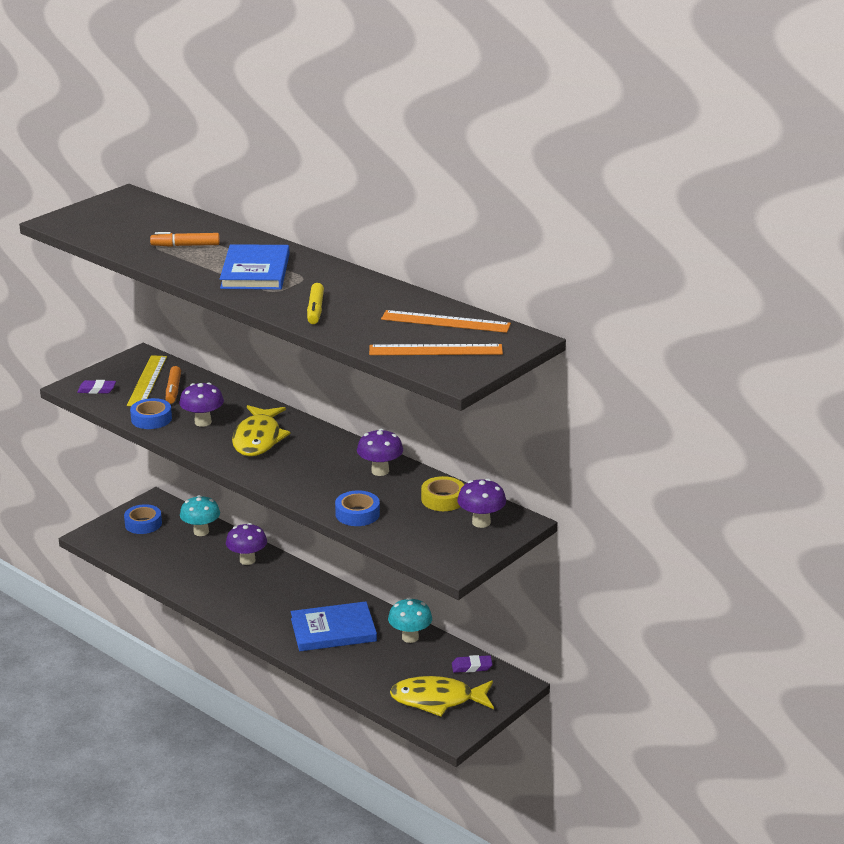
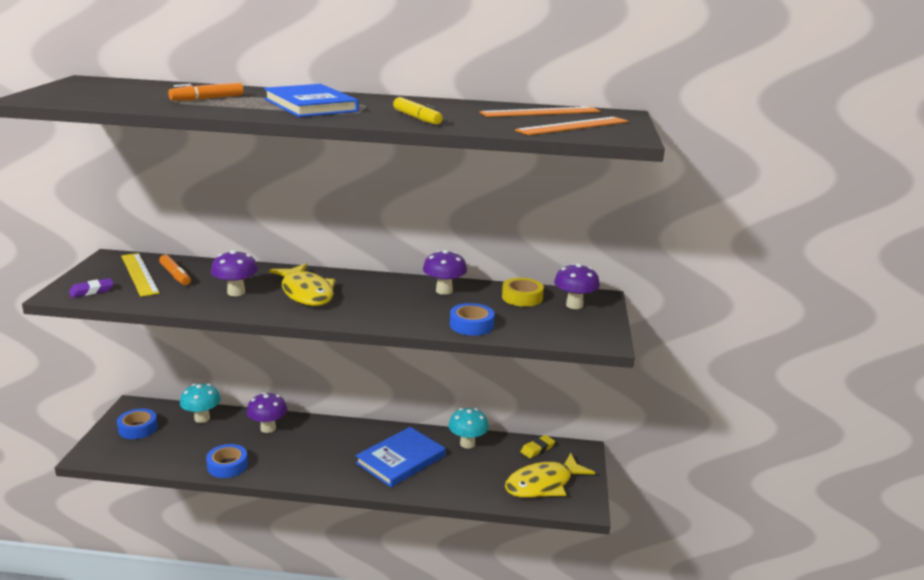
camera: 35 degrees left, 5 degrees down
blue tape [130,398,172,429] -> blue tape moved to [206,444,248,478]
purple eraser [452,655,493,673] -> yellow eraser [520,435,555,458]

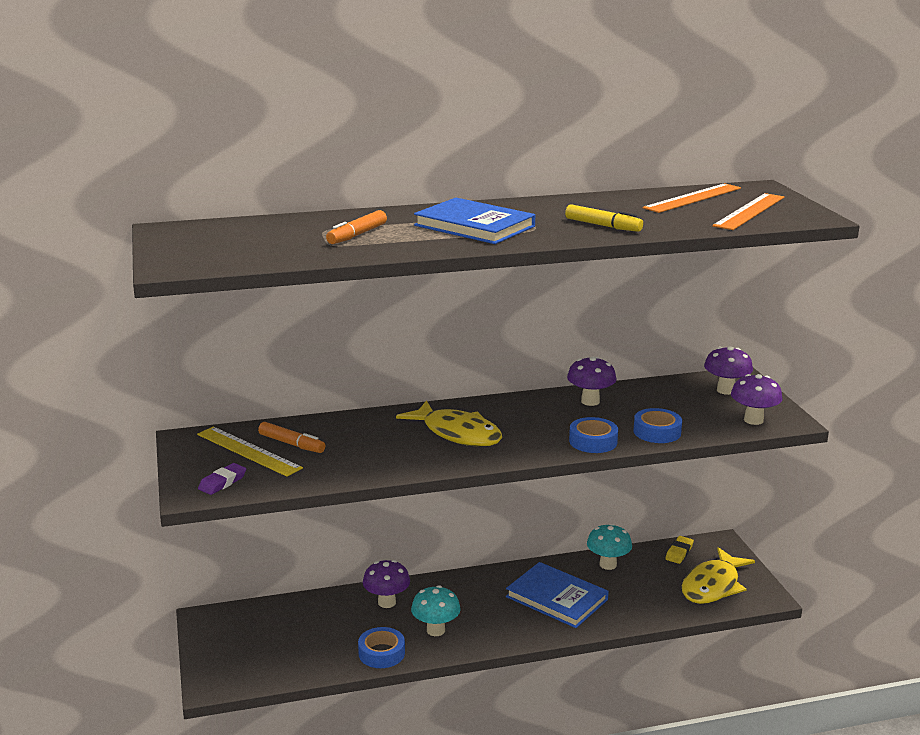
camera: 20 degrees left, 0 degrees up
blue tape [117,409,158,439] -> blue tape moved to [569,417,618,453]
turquoise mushroom [180,384,221,423] -> turquoise mushroom moved to [411,585,461,636]
purple mushroom [211,250,258,296] -> purple mushroom moved to [731,374,783,425]
blue book [356,427,446,487] -> blue book turned 75 degrees counterclockwise [506,562,609,628]
yellow tape [502,278,544,307] -> none

